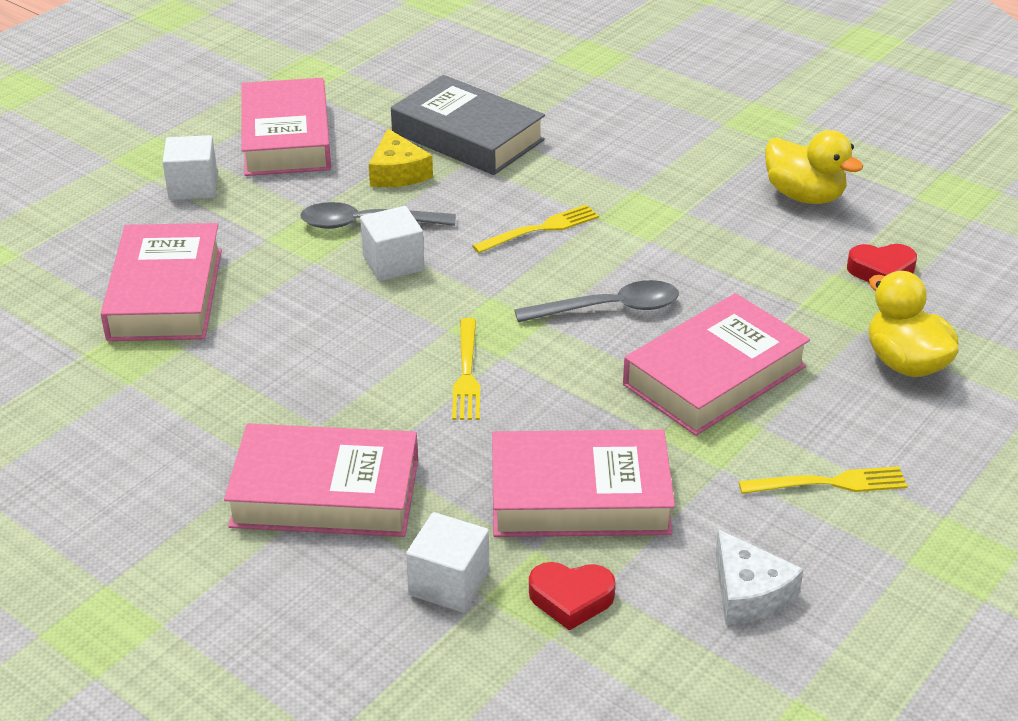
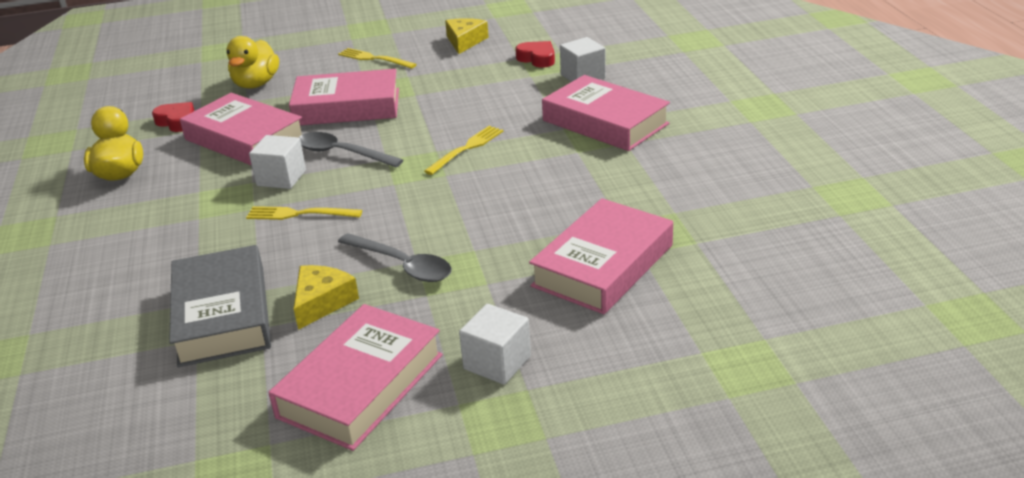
camera: 140 degrees left, 5 degrees down
white cube [360,206,425,281] -> white cube moved to [249,135,306,189]
pink book [492,430,675,537] -> pink book moved to [180,93,302,166]
white cheese [715,529,804,625] -> yellow cheese [445,18,488,54]

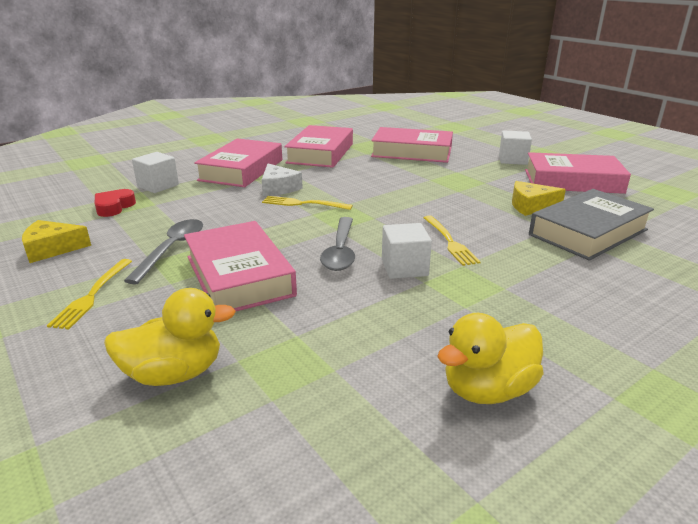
camera: 115 degrees left, 5 degrees down
red heart [152,102,194,132] -> none
pink book [180,93,302,166] -> pink book moved to [285,125,353,168]
grey spoon [338,233,452,282] -> grey spoon moved to [124,219,203,284]
none -> white cheese [262,164,303,196]

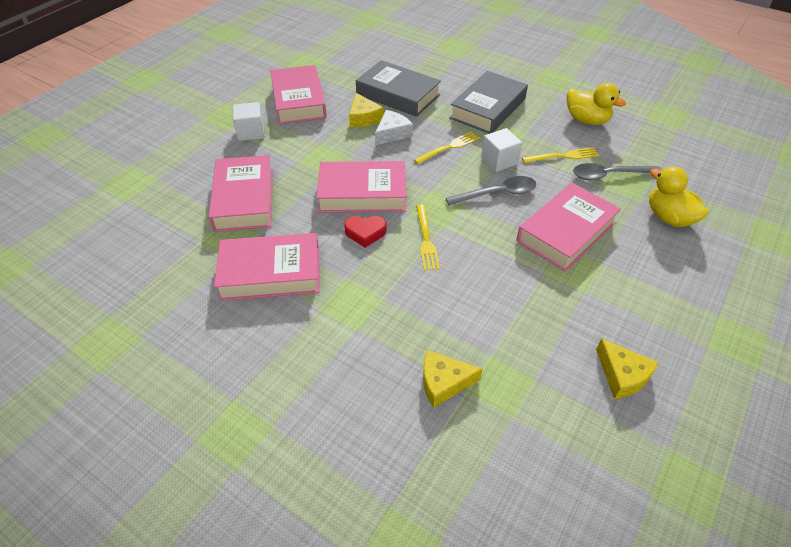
camera: 110 degrees left, 20 degrees up
yellow fork [47,259,132,329] -> yellow fork moved to [522,147,599,163]
red heart [95,189,136,217] -> red heart moved to [344,216,387,248]
grey spoon [124,219,203,284] -> grey spoon moved to [573,163,661,180]
white cube [132,152,179,193] -> yellow cheese [423,350,483,408]
pink book [194,138,282,187] -> pink book moved to [316,161,406,213]
white cheese [262,164,303,196] -> white cheese moved to [375,110,413,145]
none -> grey book [450,71,528,134]

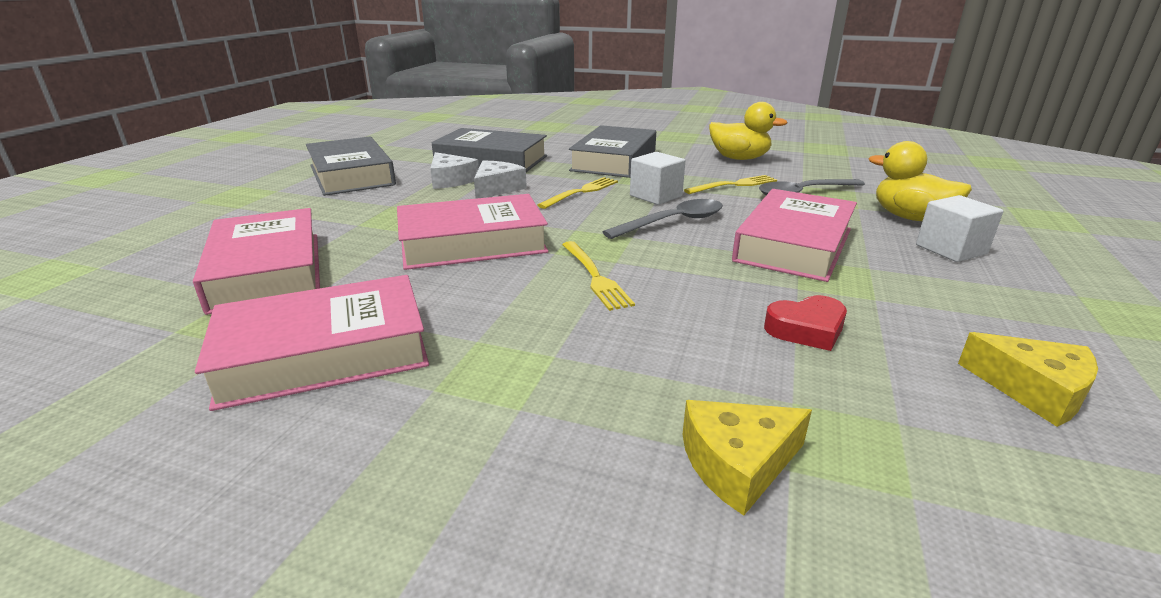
camera: 15 degrees left, 20 degrees down
white cube [233,102,264,141] -> white cube moved to [916,195,1003,262]
pink book [270,65,327,124] -> grey book [306,136,396,196]
red heart [344,216,387,248] -> red heart moved to [764,295,847,351]
yellow cheese [349,93,384,127] -> white cheese [430,152,479,189]

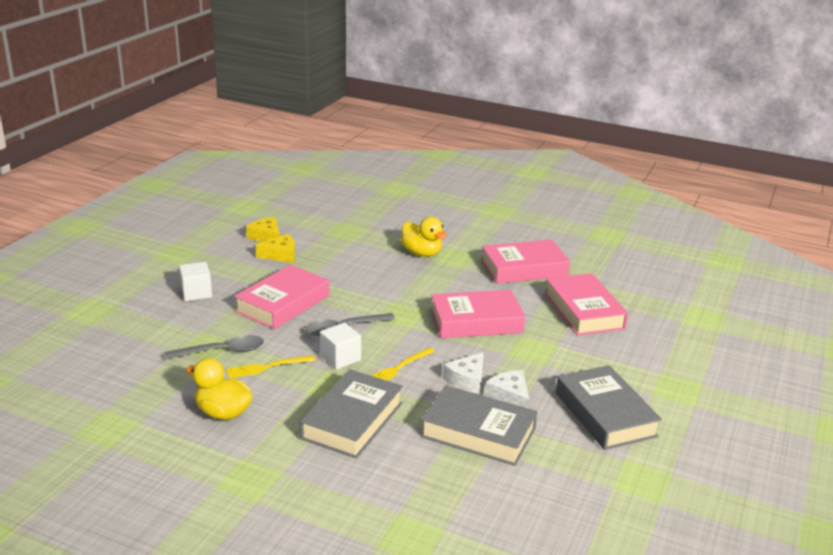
camera: 175 degrees left, 0 degrees up
yellow fork [562,241,635,311] -> none
yellow cheese [682,400,812,516] -> yellow cheese moved to [256,234,295,263]
red heart [764,295,847,351] -> none
yellow duck [869,141,972,221] -> yellow duck moved to [401,217,447,257]

